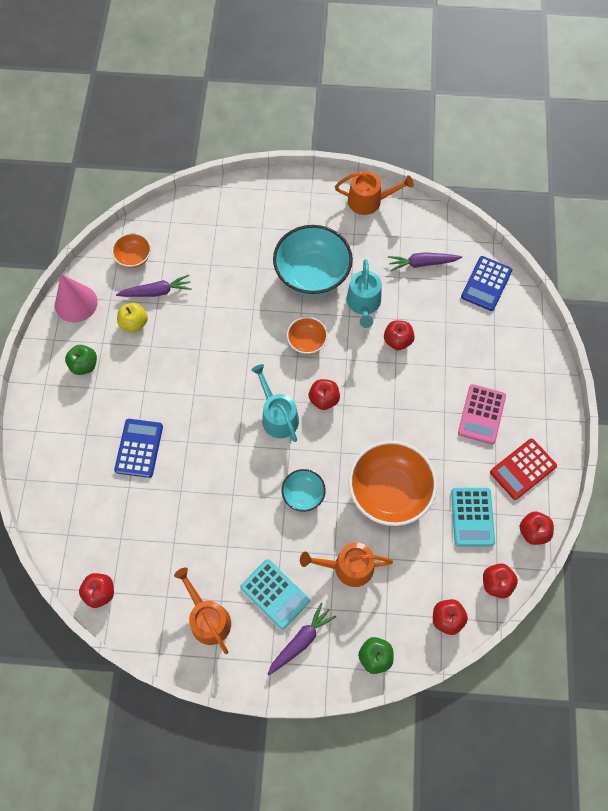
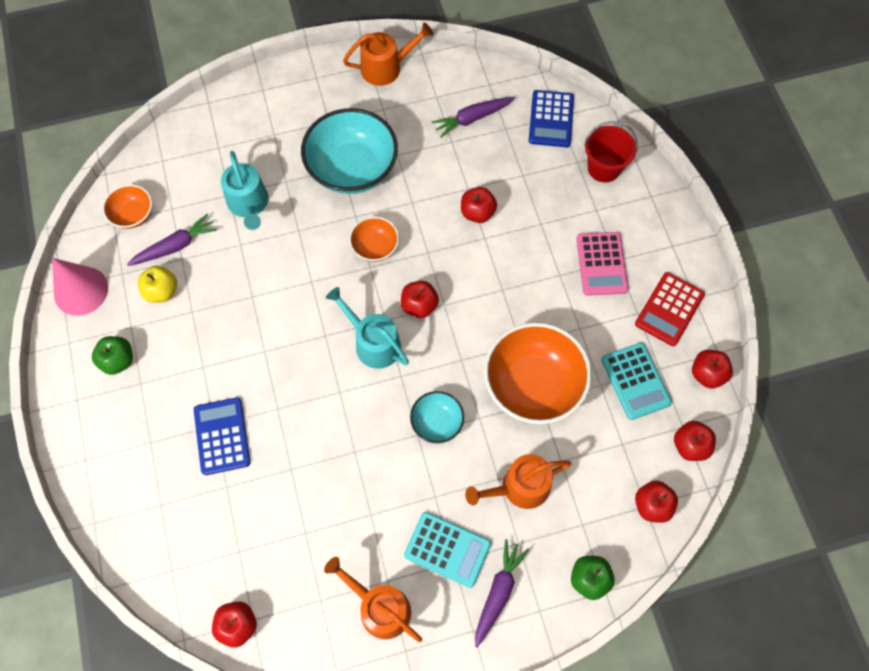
camera: 20 degrees left, 0 degrees up
turquoise watering can [347,259,382,328] -> turquoise watering can moved to [221,151,268,230]
none -> red bucket [584,121,638,182]

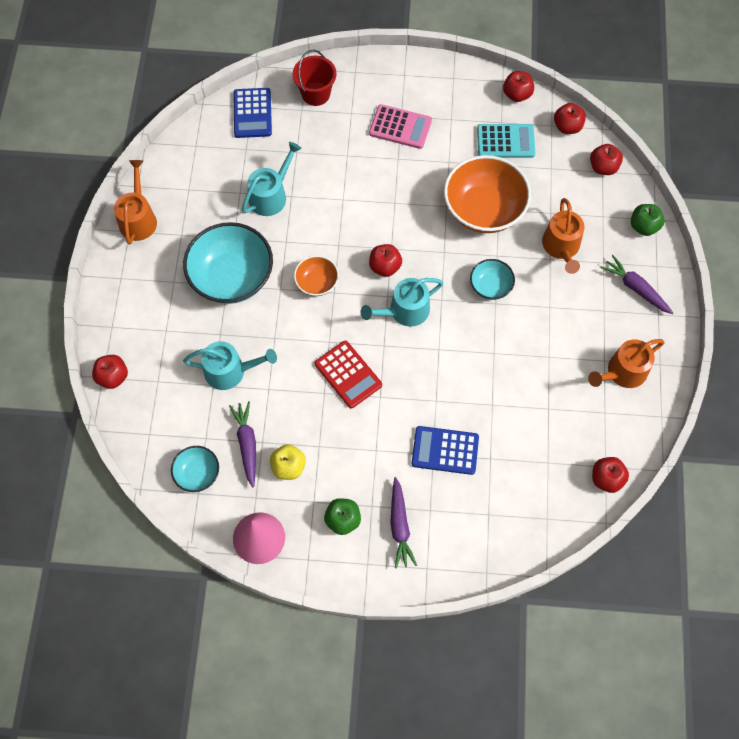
camera: 70 degrees left, 0 degrees up
orange bowl [103,184,152,229] -> turquoise bowl [171,446,219,492]
turquoise calculator [404,512,491,588] -> none
purple carrot [432,97,514,138] -> purple carrot moved to [390,477,417,569]
red apple [461,187,497,223] -> red apple moved to [92,355,128,389]
blue calculator [529,90,574,148] -> blue calculator turned 60 degrees clockwise [233,88,272,138]
red calculator [635,272,705,346] -> red calculator moved to [315,341,382,408]
none -> turquoise watering can [242,142,302,216]

